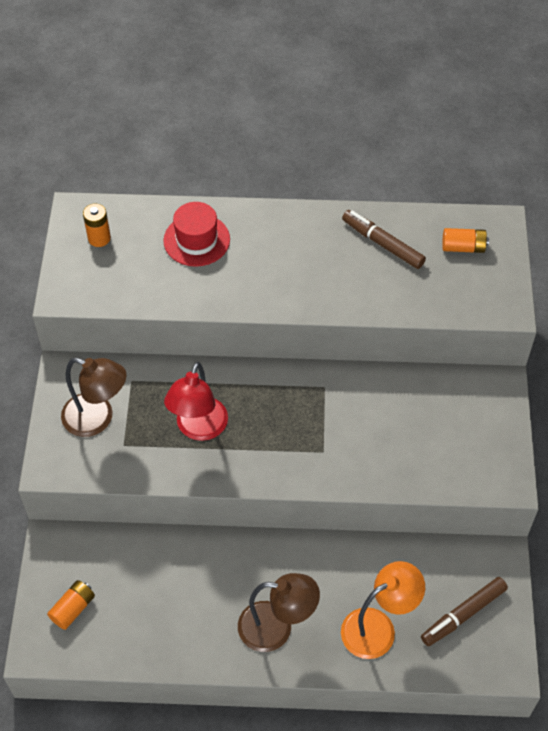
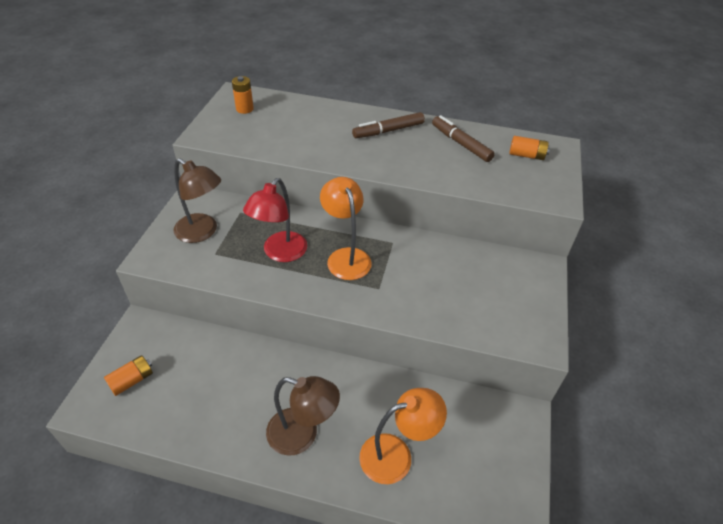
camera: 10 degrees right, 10 degrees down
red hat [163,202,230,267] -> none
brown marker [421,577,508,646] -> brown marker moved to [352,112,425,138]
none -> orange lamp [320,177,372,280]

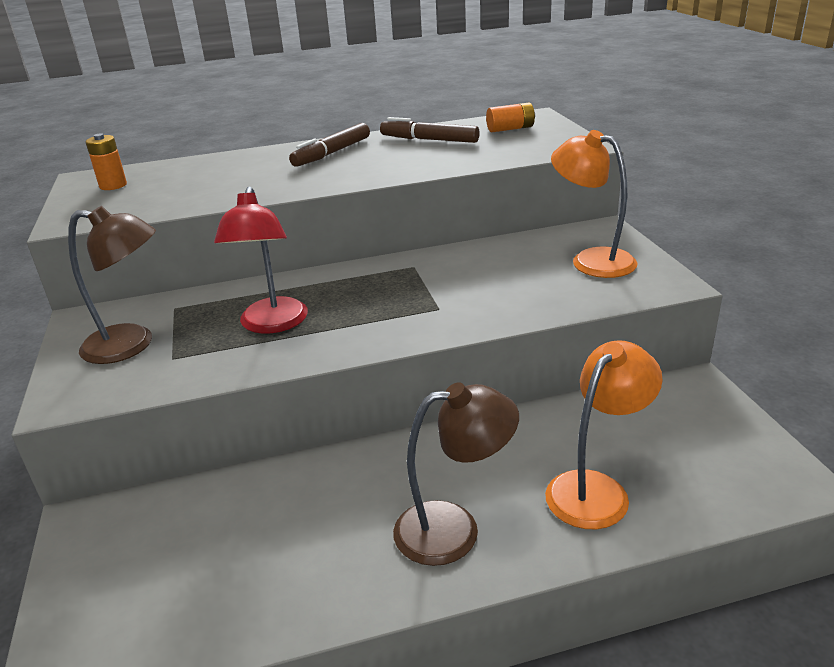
camera: 25 degrees left, 15 degrees down
orange battery [104,355,153,396] -> none
orange lamp [320,177,372,280] -> orange lamp moved to [551,130,637,278]

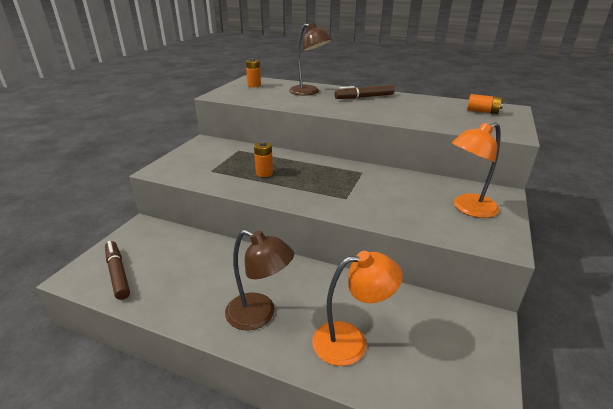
camera: 35 degrees right, 0 degrees up
brown lamp [68,206,156,364] -> brown lamp moved to [289,23,332,96]
red lamp [214,187,308,333] -> orange battery [254,141,273,177]
brown marker [380,117,480,143] -> brown marker moved to [105,241,130,300]
orange lamp [551,130,637,278] -> orange lamp turned 105 degrees counterclockwise [452,122,501,218]

